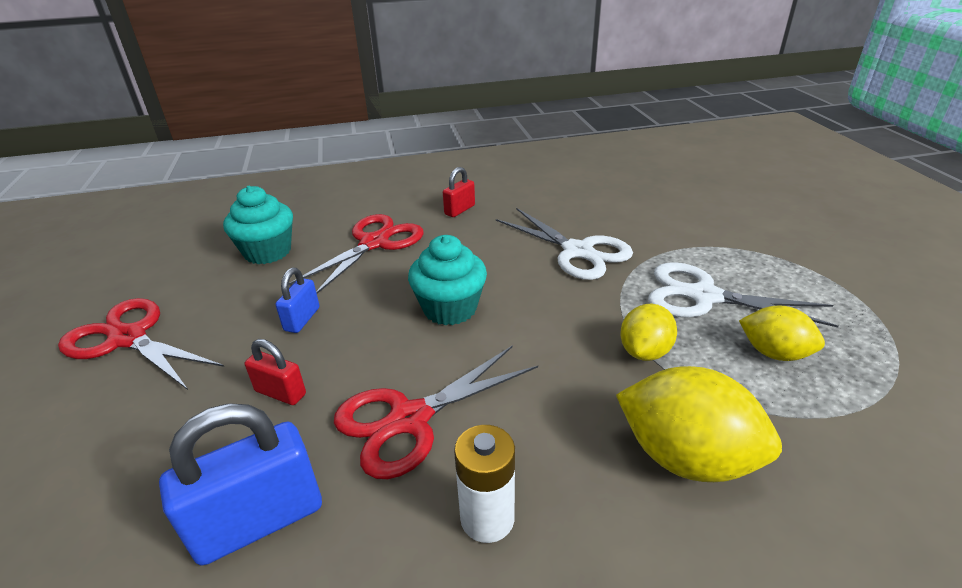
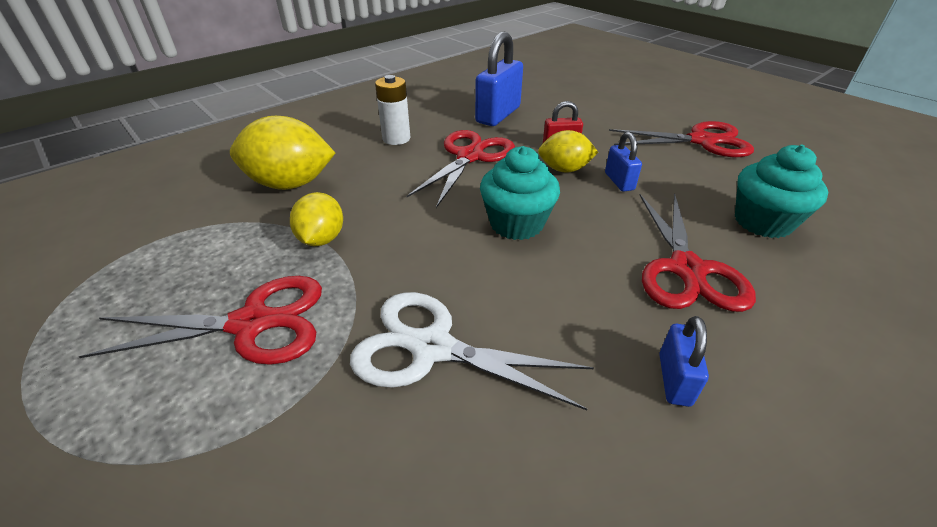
camera: 150 degrees right, 5 degrees up
red padlock [443,167,475,217] -> blue padlock [659,316,709,407]
white scissors [648,263,839,328] -> red scissors [78,276,322,365]
yellow lemon [739,306,825,361] -> yellow lemon moved to [538,130,598,173]

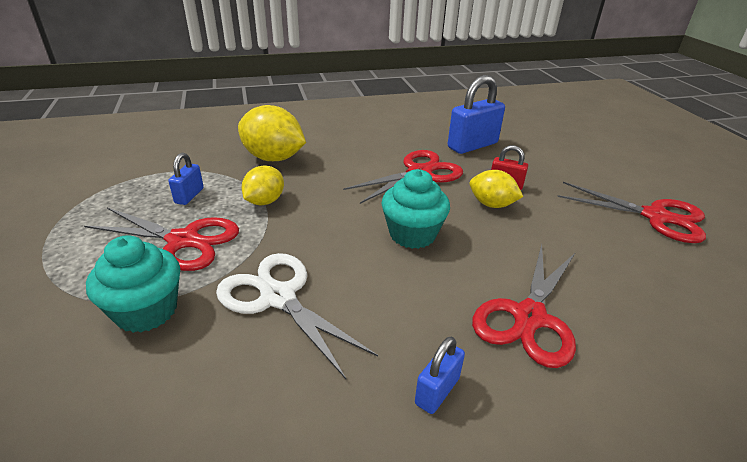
camera: 25 degrees right, 5 degrees down
white battery [375,75,410,145] -> none
blue padlock [605,132,642,192] -> blue padlock moved to [168,153,204,205]
turquoise cupcake [735,145,828,238] -> turquoise cupcake moved to [86,235,180,333]

